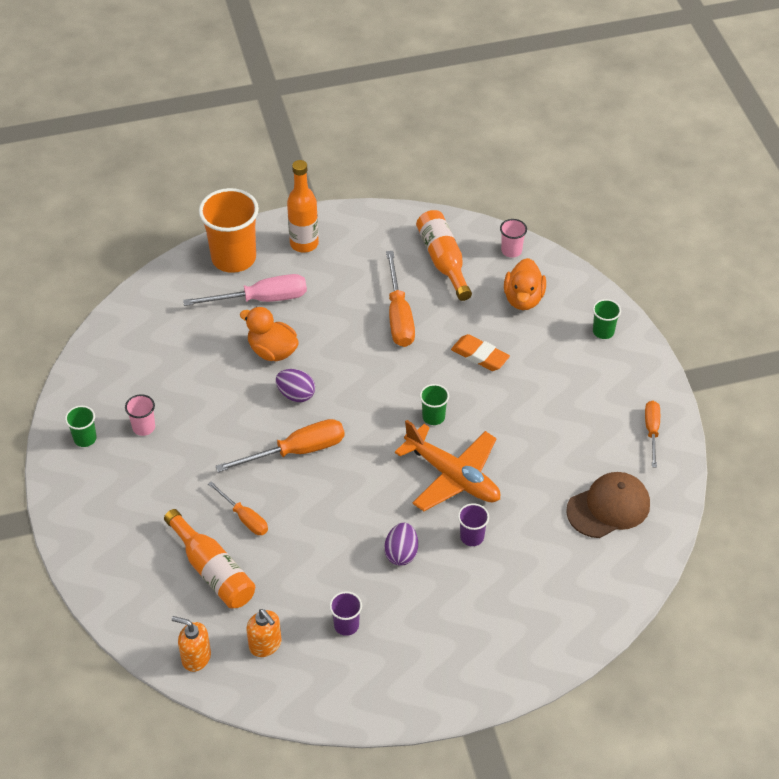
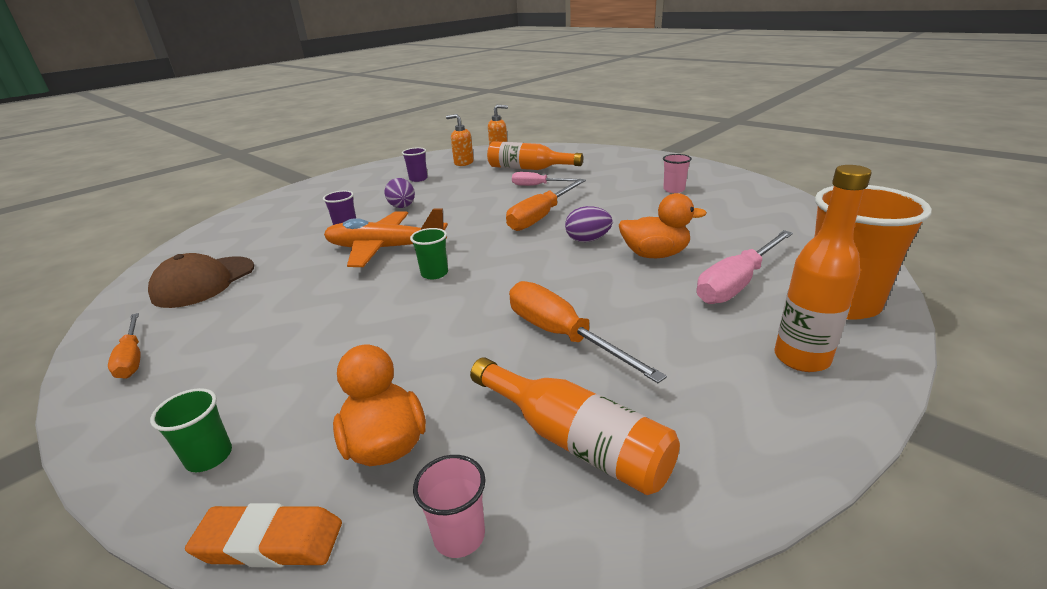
camera: 150 degrees right, 20 degrees down
green cup [65,406,97,447] -> none
orange screwdriver [208,481,268,535] -> pink screwdriver [512,172,578,186]
orange eraser [451,334,510,371] -> orange eraser moved to [185,503,342,568]

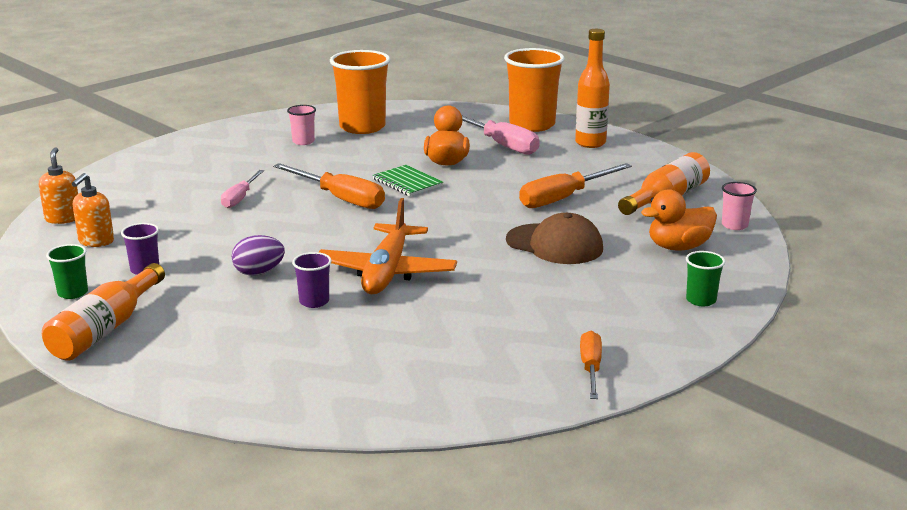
camera: 90 degrees left, 5 degrees down
orange screwdriver [108,313,141,378] -> orange screwdriver turned 60 degrees counterclockwise [580,331,602,399]
brown cap [148,253,254,308] -> brown cap moved to [506,213,603,264]
orange eraser [185,503,342,568] -> none
green cup [410,228,448,279] -> green cup moved to [46,244,88,299]
orange bottle [487,141,583,170] -> orange bottle moved to [42,263,165,360]
purple egg [565,206,612,242] -> green notebook [372,165,443,196]
none -> orange cup [330,50,391,134]

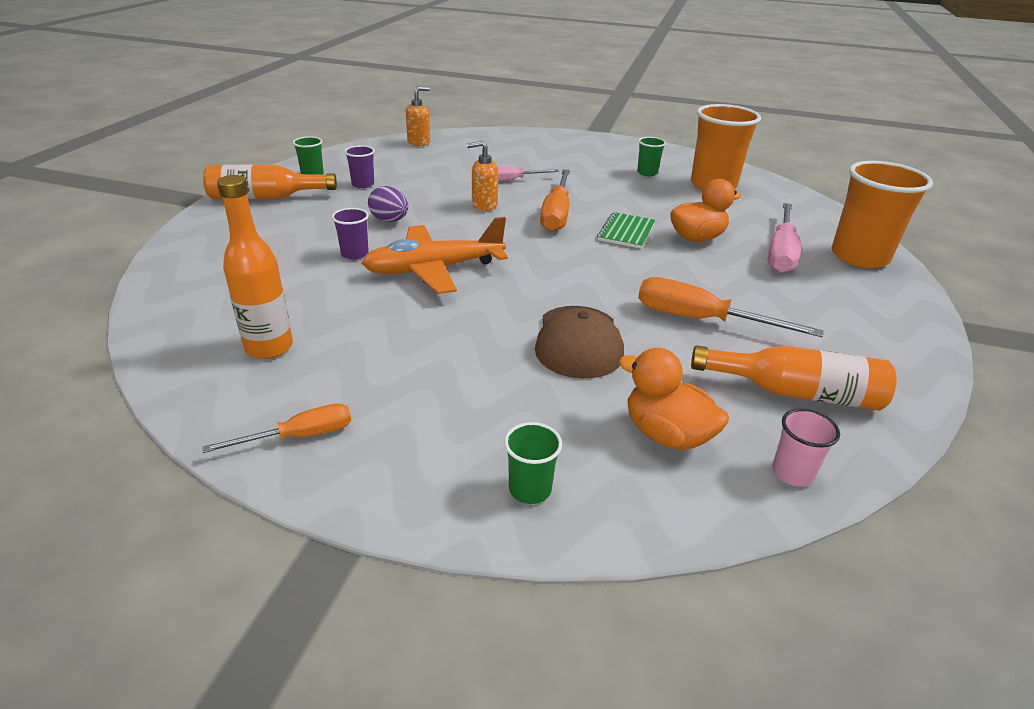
camera: 60 degrees right, 10 degrees up
orange soap dispenser [72,173,114,247] -> orange soap dispenser moved to [467,141,498,211]
pink cup [287,105,316,145] -> green cup [637,137,666,176]
orange bottle [575,29,610,148] -> orange bottle moved to [217,175,293,359]

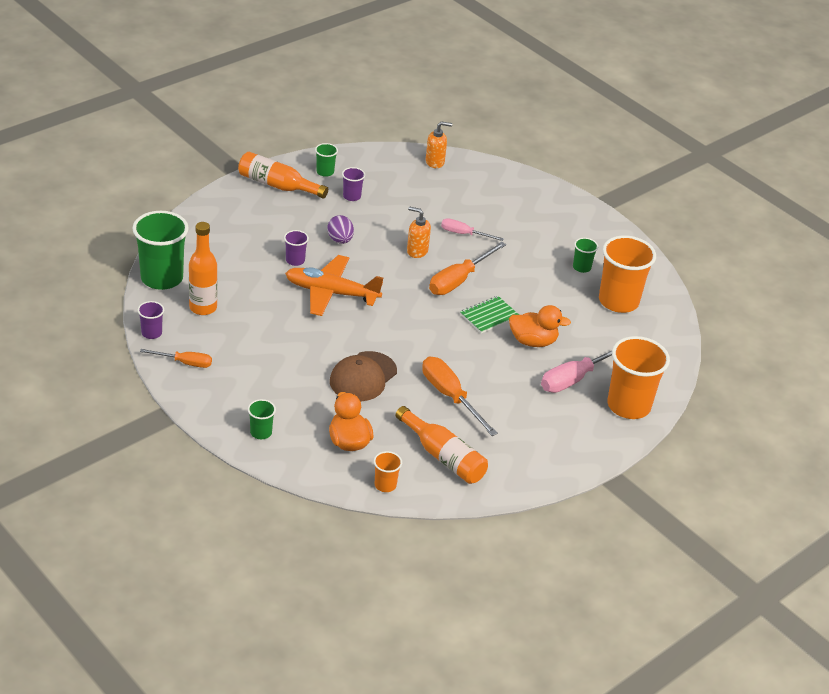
camera: 30 degrees right, 5 degrees up
pink cup [772,409,840,487] -> orange cup [374,451,402,492]
none -> green cup [132,211,189,290]
none -> purple cup [138,301,164,339]

